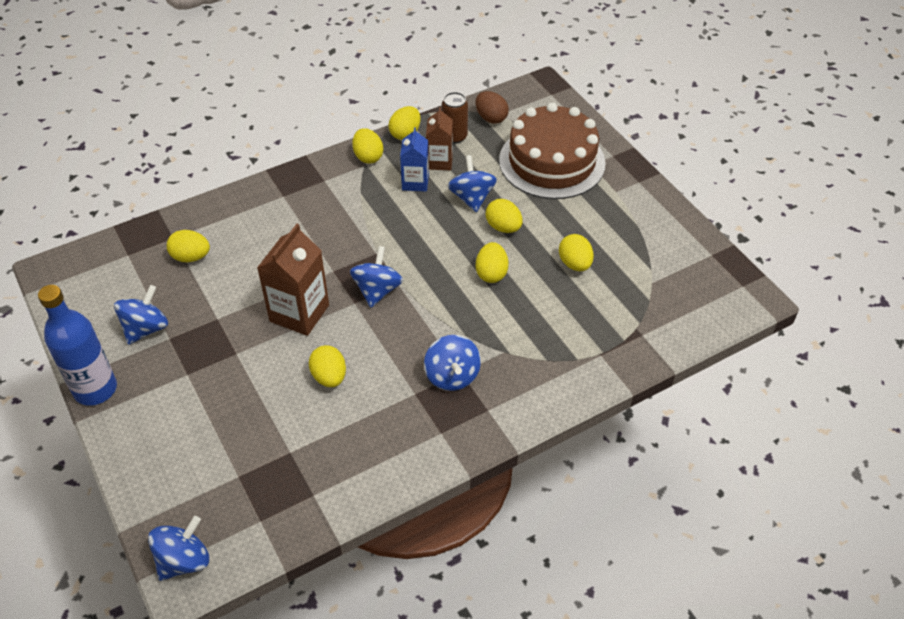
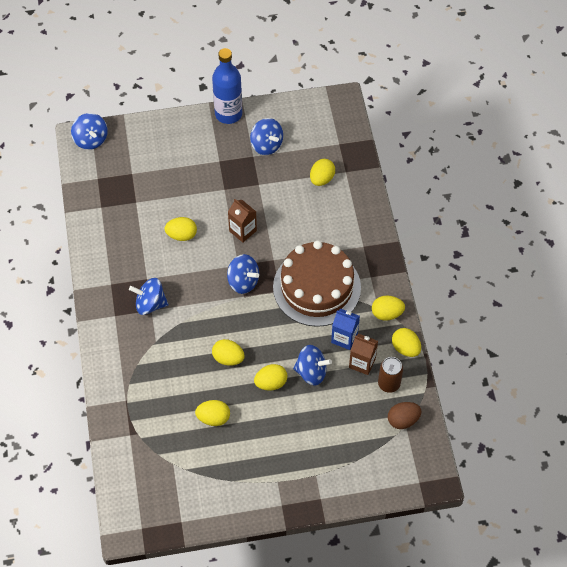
camera: 110 degrees right, 10 degrees up
brown carton [257,224,329,336] -> brown carton [228,199,257,243], size x0.63
brown cake [499,103,606,199] -> brown cake moved to [273,241,361,327]

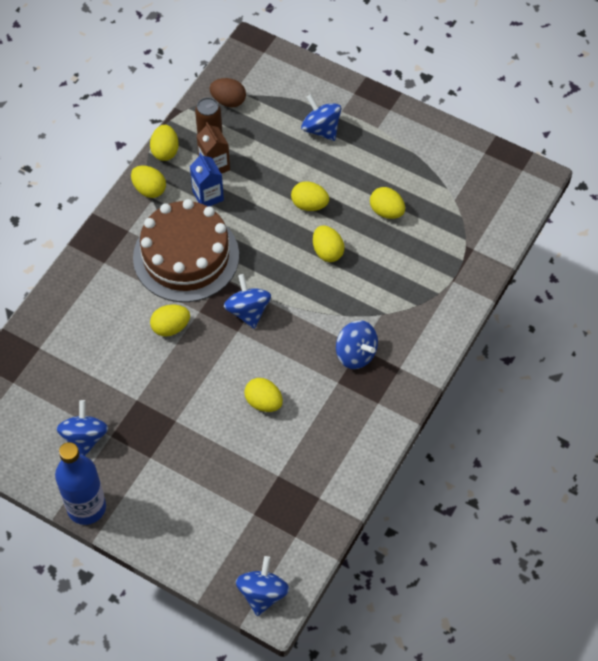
camera: 140 degrees left, 0 degrees up
brown carton [228,199,257,243] -> none
blue spinning top [293,345,332,386] -> blue spinning top moved to [301,94,341,141]
yellow egg [310,159,335,186] -> yellow egg moved to [150,305,190,337]

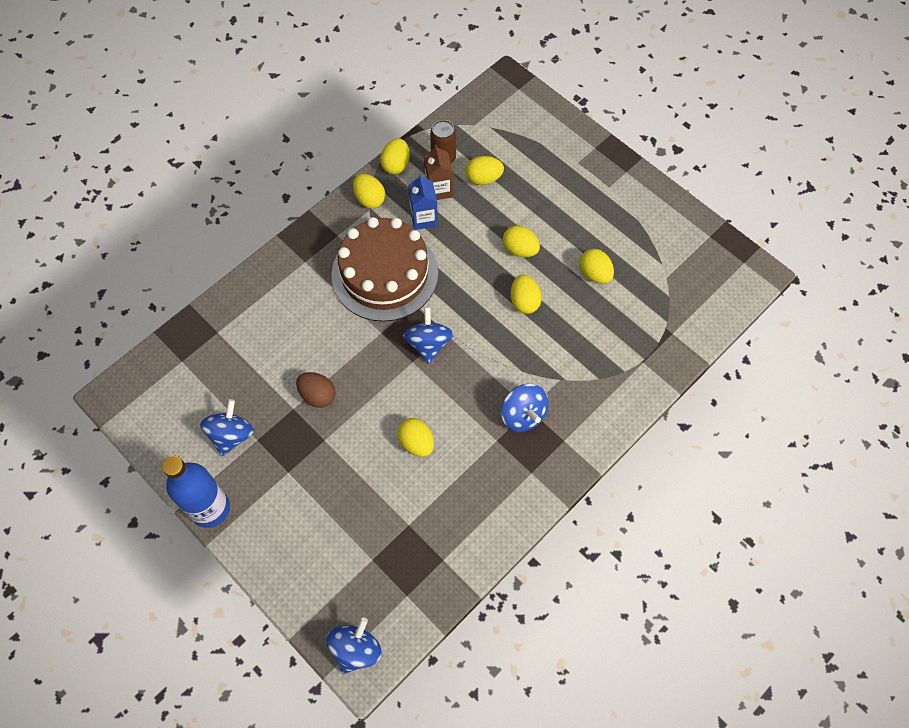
camera: 15 degrees right, 5 degrees up
yellow egg [150,305,190,337] -> yellow egg moved to [466,156,504,185]
brown egg [209,78,246,108] -> brown egg moved to [296,372,336,408]
blue spinning top [301,94,341,141] -> none

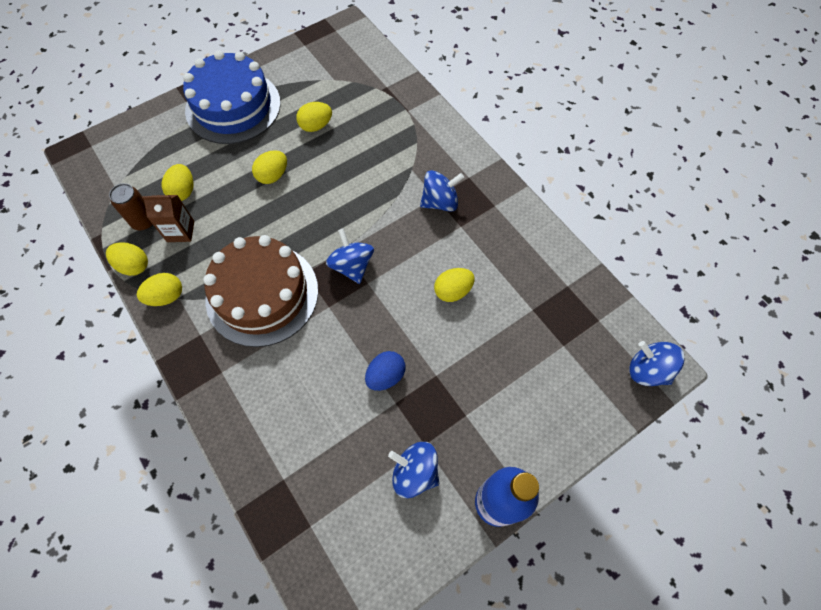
camera: 80 degrees left, 0 degrees up
brown egg [296,372,336,408] -> blue egg [365,351,405,391]
blue spinning top [403,307,453,364] -> blue spinning top turned 60 degrees clockwise [326,228,374,284]
blue carton [408,174,438,230] -> none
yellow egg [511,274,542,314] -> none
none -> blue cake [183,50,281,144]

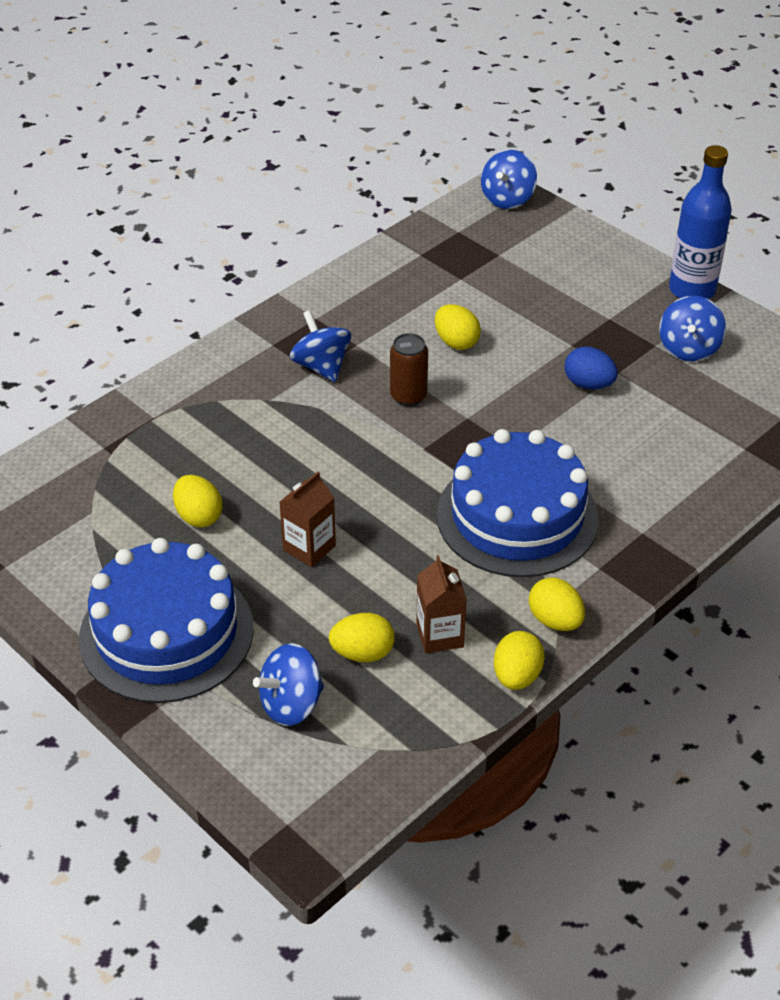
camera: 100 degrees left, 20 degrees down
brown can [109,183,153,231] -> brown can moved to [390,333,428,406]
brown cake [203,235,318,347] -> blue cake [437,429,599,577]
yellow egg [252,150,287,184] -> brown carton [280,472,336,567]
blue spinning top [326,228,374,284] -> blue spinning top moved to [253,643,324,726]

